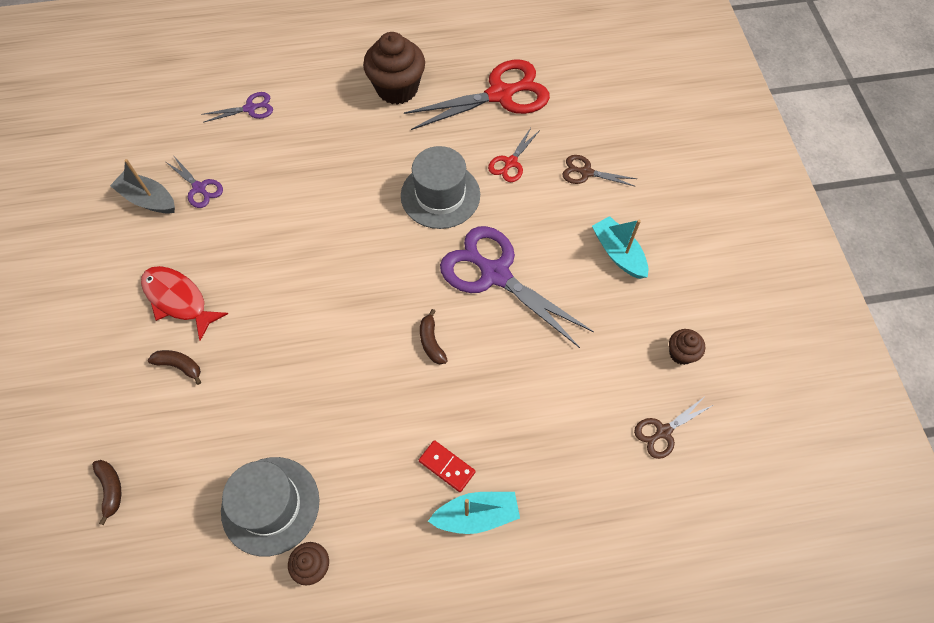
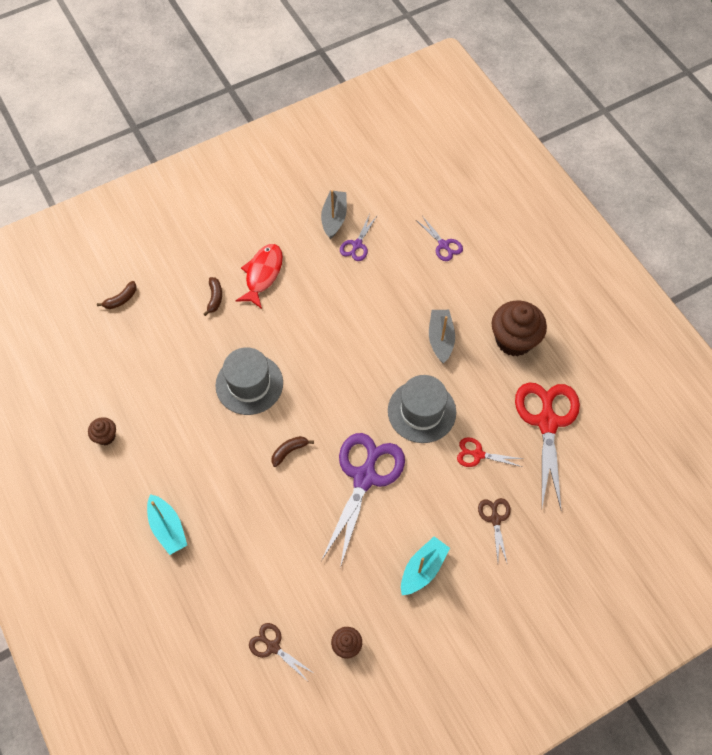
camera: 70 degrees right, 0 degrees up
grey hat [221,457,319,557] -> grey hat moved to [215,347,283,415]
red scissors [404,60,550,130] -> red scissors turned 135 degrees counterclockwise [515,382,580,509]
red domino [419,440,475,492] -> none
none -> grey boat [429,310,455,363]

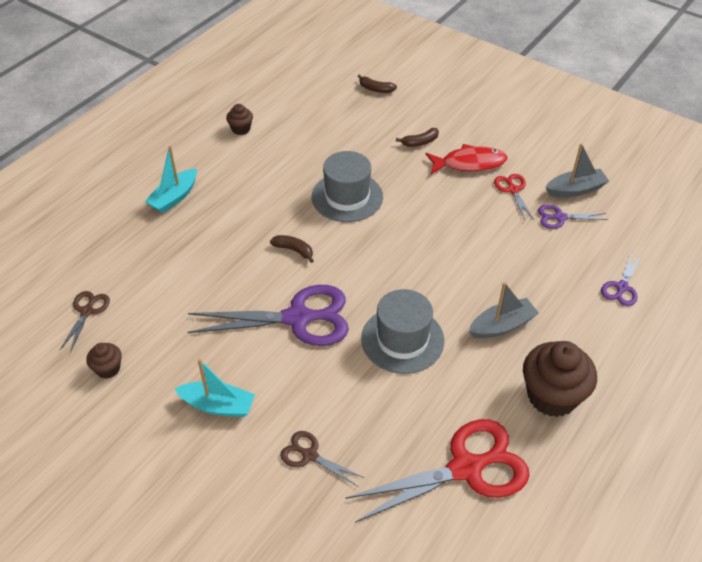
camera: 65 degrees right, 15 degrees down
red scissors [457,437,523,467] -> red scissors moved to [494,174,534,220]
brown scissors [478,498,511,565] -> brown scissors turned 120 degrees counterclockwise [280,431,364,487]

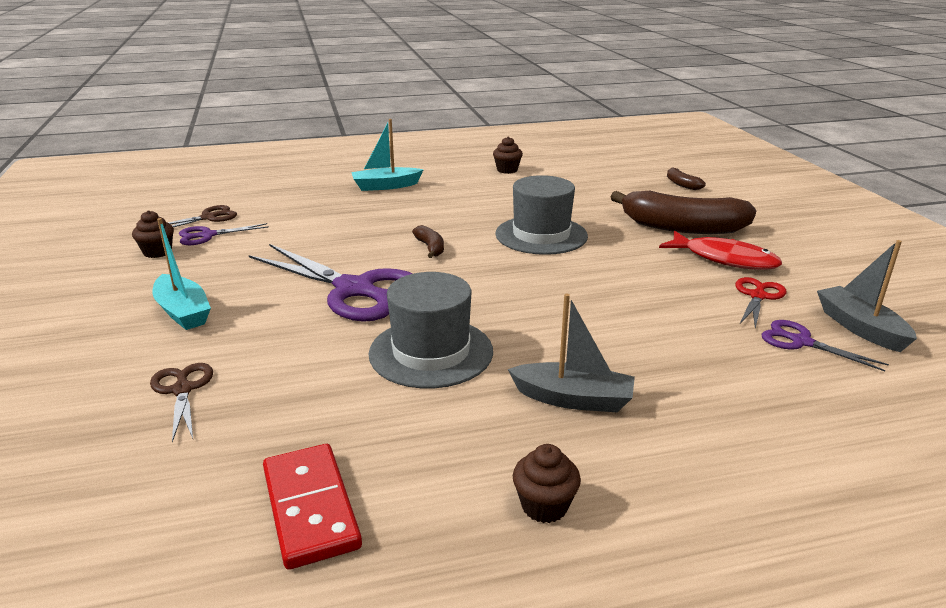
camera: 40 degrees right, 20 degrees down
red scissors [345,419,530,523] -> red domino [263,444,362,570]
brown banana [396,128,439,147] -> brown banana [611,191,756,234], size x2.32
brown cupcake [523,341,597,417] -> brown cupcake [513,444,581,523], size x0.49
grey boat [546,143,609,197] -> grey boat turned 135 degrees counterclockwise [817,240,917,352]
purple scissors [601,252,641,306] -> purple scissors moved to [179,223,269,245]

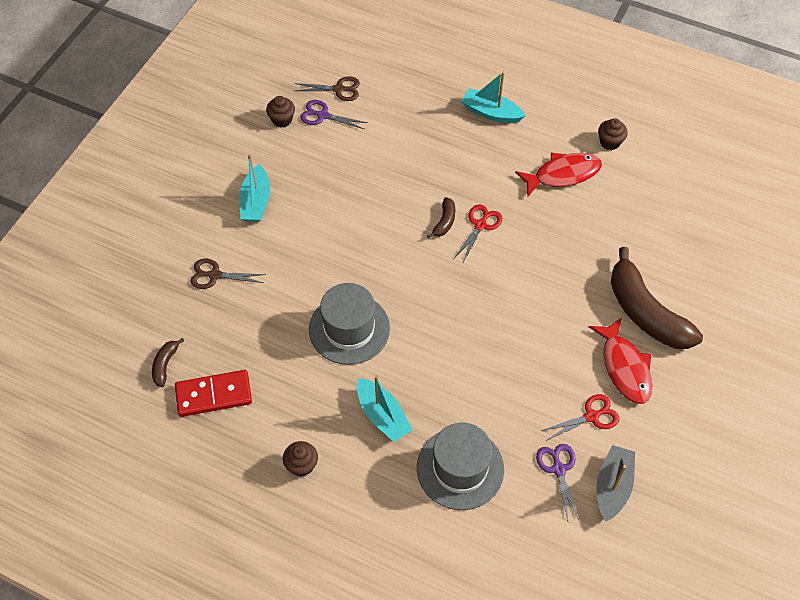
camera: 40 degrees right, 30 degrees up
brown scissors [150,363,213,442] -> brown scissors turned 105 degrees counterclockwise [190,259,266,289]
purple scissors [249,244,413,322] -> none
red domino [263,444,362,570] -> red domino turned 60 degrees clockwise [175,370,252,417]
grey hat [495,175,588,255] -> grey hat moved to [417,423,504,510]
grey boat [508,294,635,412] -> turquoise boat [357,375,413,442]
brown banana [667,167,706,190] -> brown banana moved to [152,338,184,387]
none -> red scissors [454,205,502,262]
none -> red fish [515,153,602,196]

